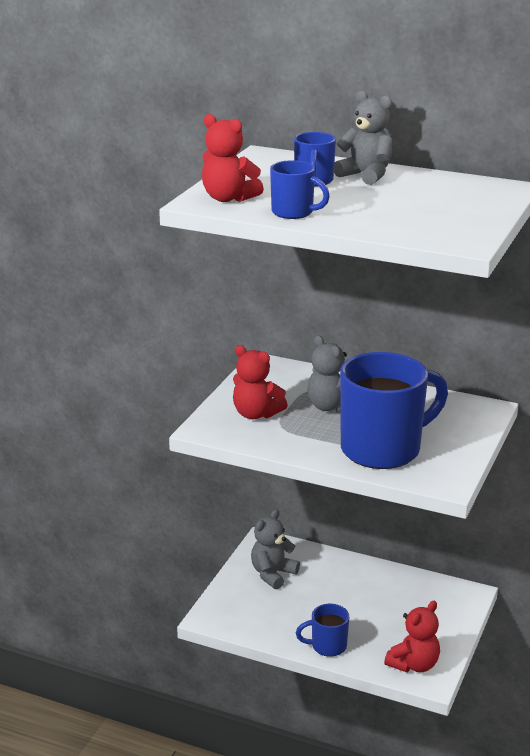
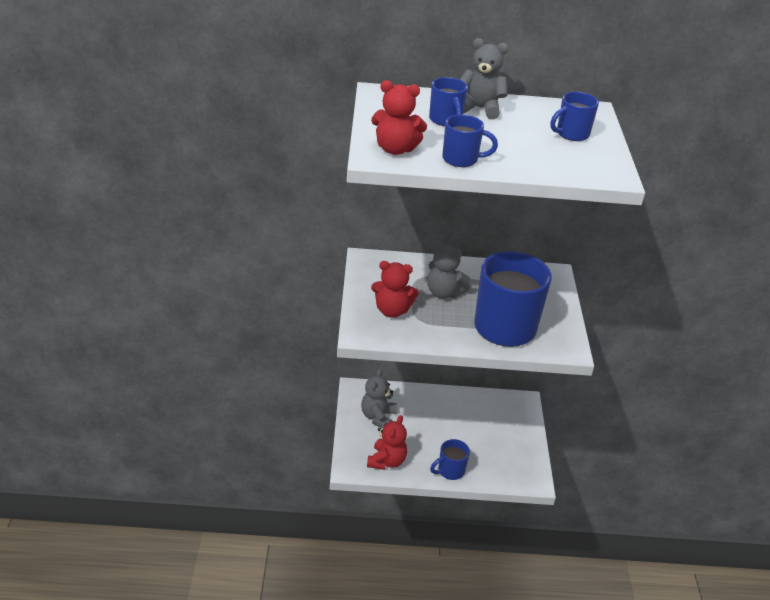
camera: 25 degrees left, 10 degrees up
red teddy bear [384,601,440,672] -> red teddy bear moved to [367,415,407,470]
none -> blue mug [550,92,599,141]

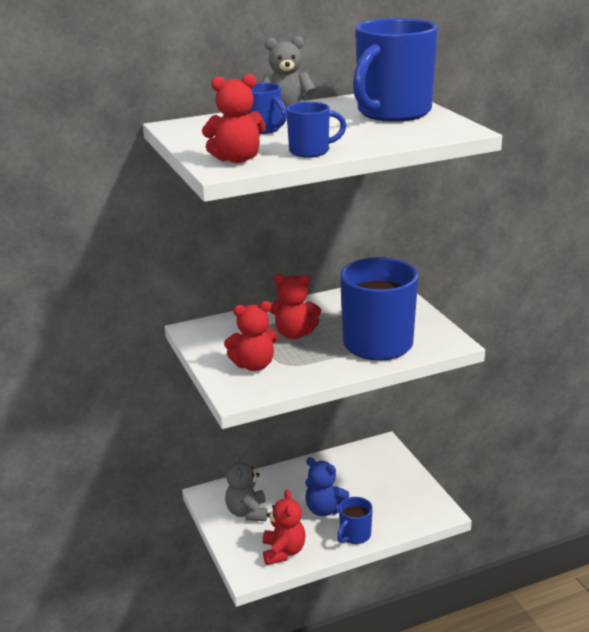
camera: 20 degrees left, 10 degrees down
grey teddy bear [427,240,470,299] -> red teddy bear [270,274,321,339]
blue mug [550,92,599,141] -> blue mug [353,18,438,122], size x2.09
none -> blue teddy bear [305,457,349,516]

